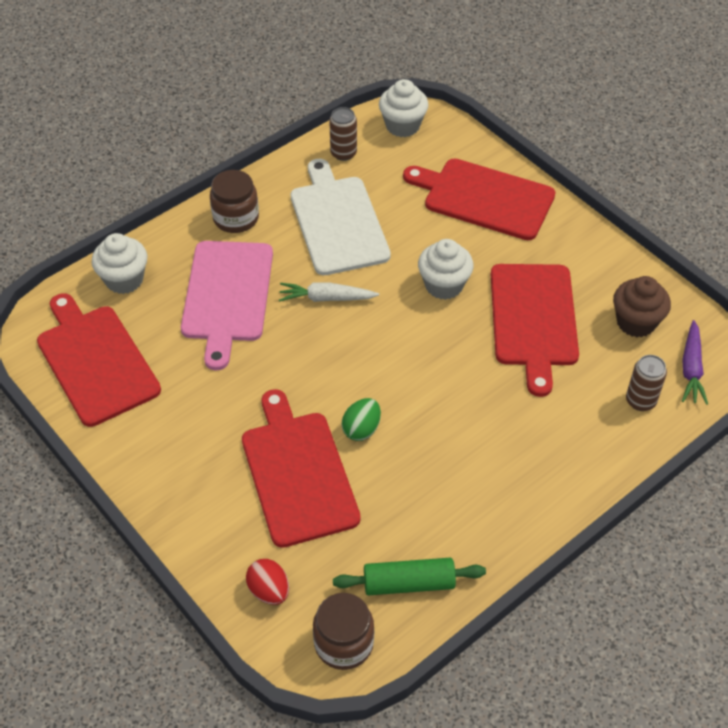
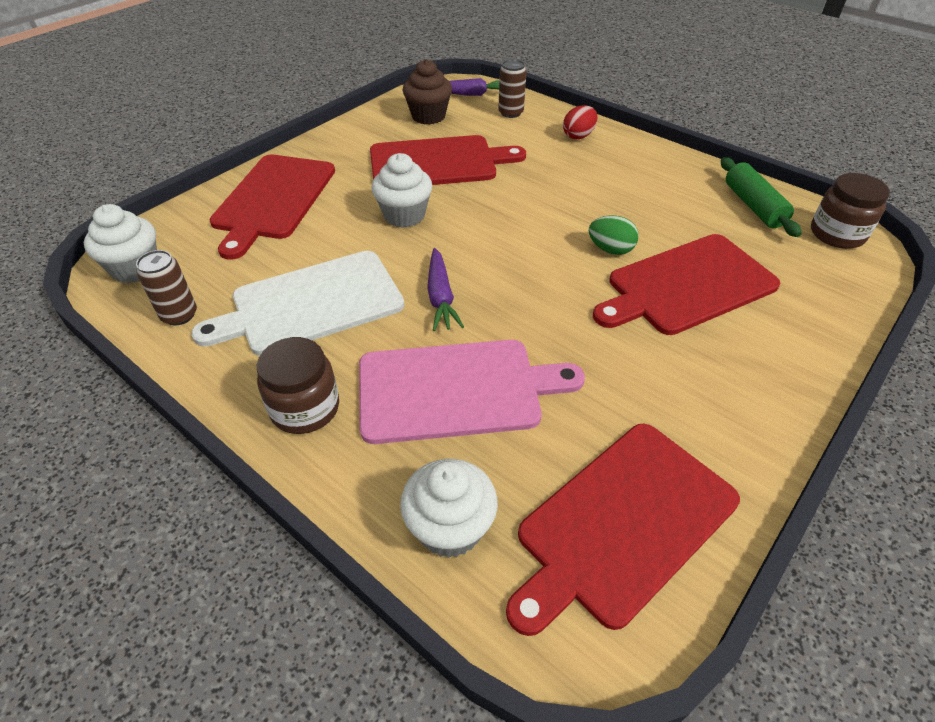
camera: 100 degrees left, 5 degrees down
red egg [246,559,289,605] -> red egg moved to [563,105,598,139]
white carrot [279,282,379,302] -> purple carrot [427,248,464,331]

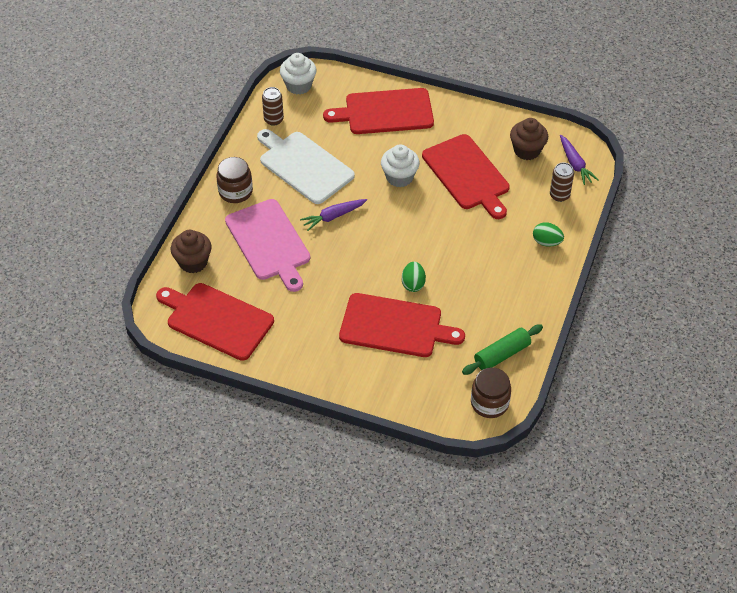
camera: 70 degrees right, 5 degrees up
white cupcake [400,459,498,558] -> brown cupcake [171,230,212,273]
red egg [563,105,598,139] -> green egg [533,222,564,247]
red cutting board [593,234,780,335] -> red cutting board turned 150 degrees clockwise [339,293,465,357]

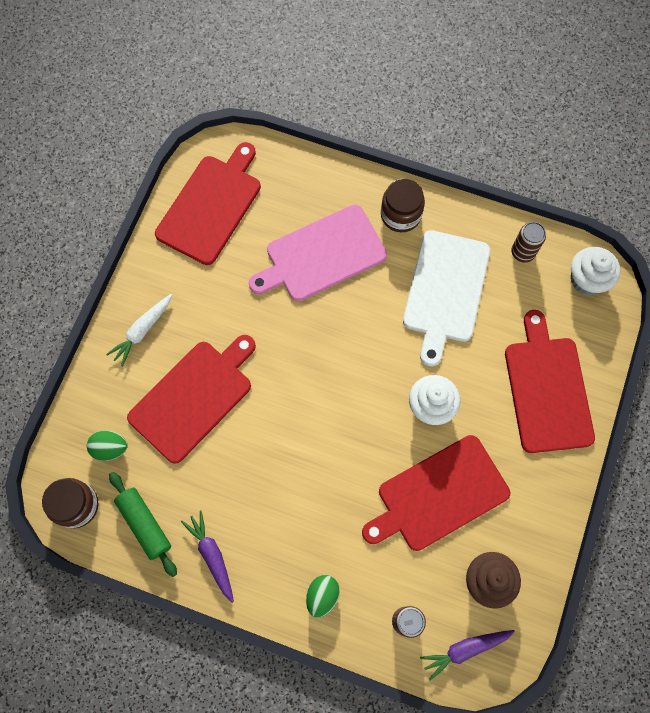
camera: 90 degrees right, 20 degrees up
brown cupcake [171,230,212,273] -> none
white cutting board [257,129,355,204] -> white cutting board turned 150 degrees clockwise [403,230,490,366]
purple carrot [300,199,367,231] -> purple carrot moved to [181,511,234,603]
red cutting board [339,293,465,357] -> red cutting board turned 150 degrees counterclockwise [127,335,256,464]
green egg [402,262,426,292] -> green egg moved to [87,431,128,461]
none -> white carrot [106,294,172,367]

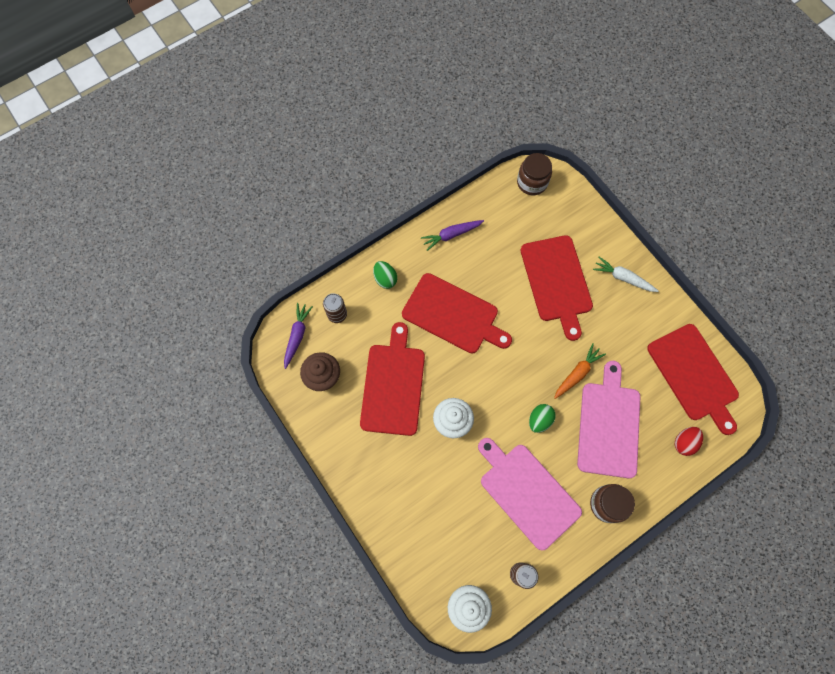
camera: 125 degrees right, 0 degrees up
green egg [87,431,128,461] -> green egg moved to [529,404,556,433]
white carrot [106,294,172,367] -> white carrot turned 45 degrees counterclockwise [593,257,659,292]
green rolling pin [109,472,177,577] -> none
purple carrot [181,511,234,603] -> purple carrot turned 150 degrees clockwise [421,220,484,251]
white cutting board [403,230,490,366] -> pink cutting board [478,438,582,550]
red cutting board [505,310,595,453] -> red cutting board moved to [402,273,512,354]
none -> orange carrot [554,343,606,399]
none -> red egg [675,427,703,456]

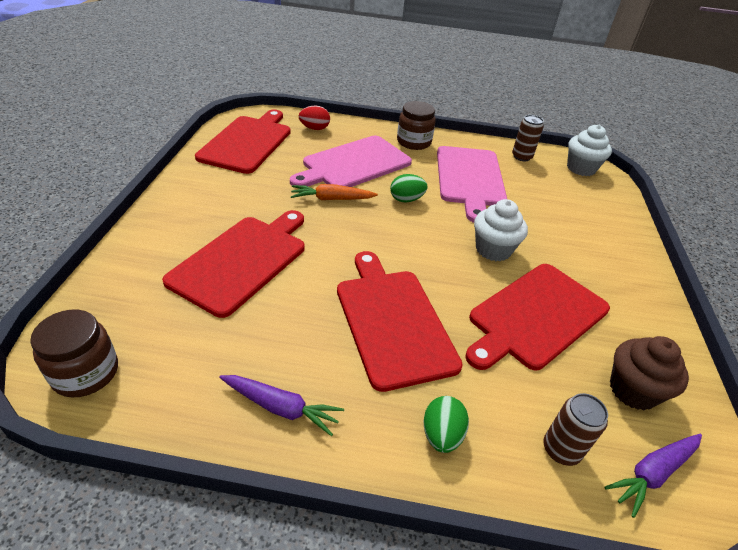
camera: 140 degrees left, 30 degrees down
white carrot [593,257,659,292] -> none

